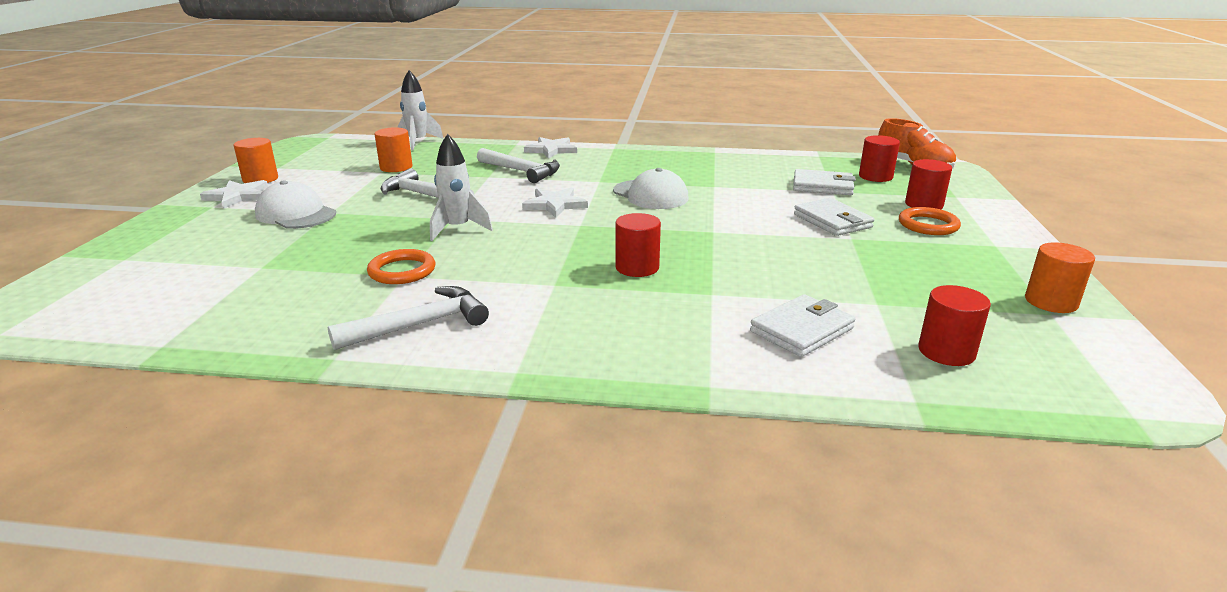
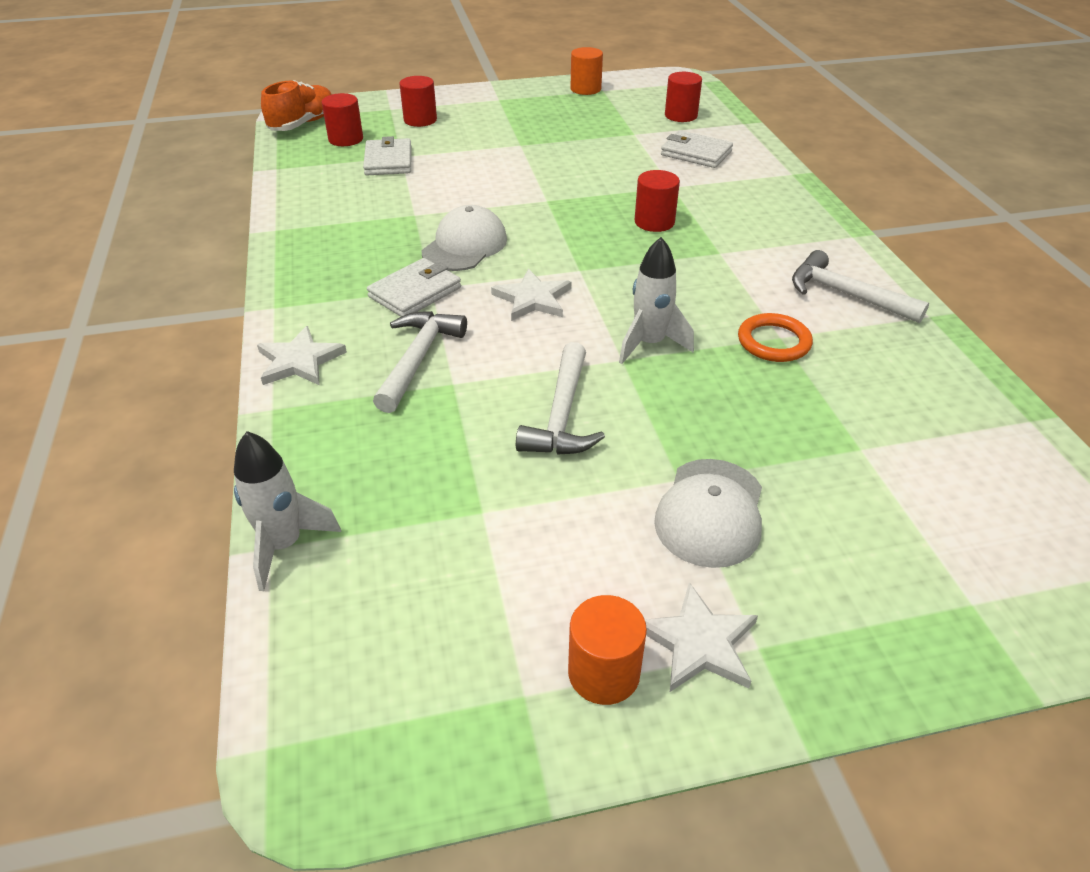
camera: 110 degrees left, 15 degrees up
orange cylinder [375,127,413,172] -> none
white wallet [794,198,875,236] -> white wallet moved to [367,258,461,317]
orange ring [899,207,961,235] -> none

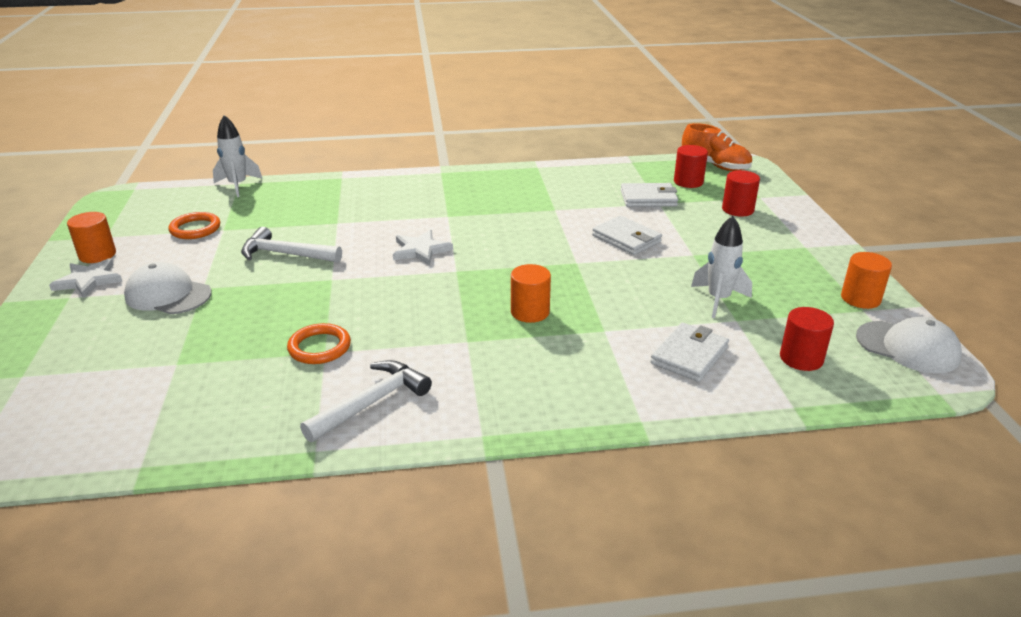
camera: 95 degrees right, 10 degrees down
white star [257,326,347,385] -> none
white wallet [367,258,461,317] -> white wallet moved to [592,216,662,255]
white hammer [373,311,467,413] -> none
white cap [422,205,507,271] -> white cap moved to [856,317,962,374]
white rocket [619,237,694,364] -> white rocket moved to [691,216,752,318]
red cylinder [635,170,680,232] -> orange cylinder [511,264,551,323]
none -> orange ring [168,212,220,239]

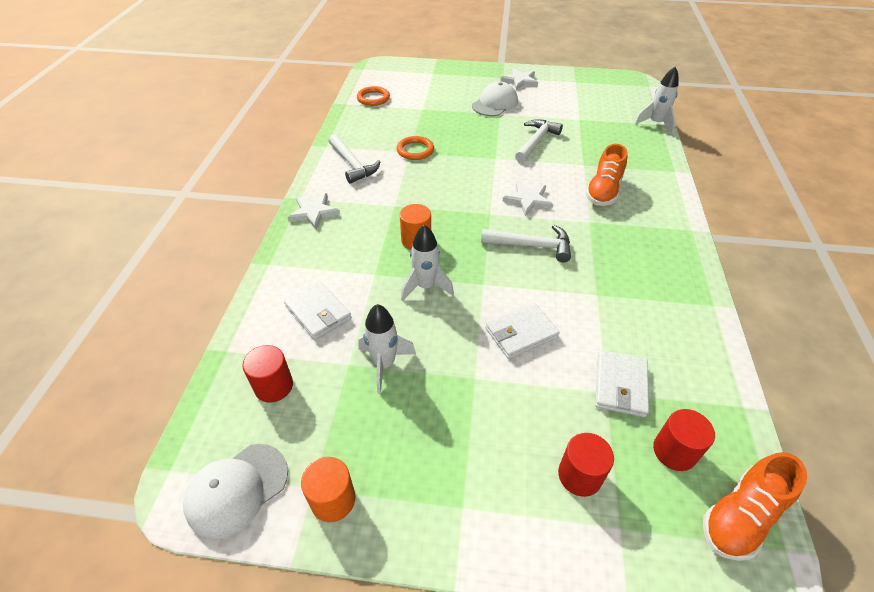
camera: 105 degrees right, 15 degrees up
orange cylinder [67,212,116,263] -> none
orange ring [168,212,220,239] -> orange ring moved to [357,86,390,106]
none -> white star [287,193,340,229]
none -> white rocket [401,225,454,301]
none -> white hammer [481,225,571,262]
none -> orange shoe [585,144,628,206]

